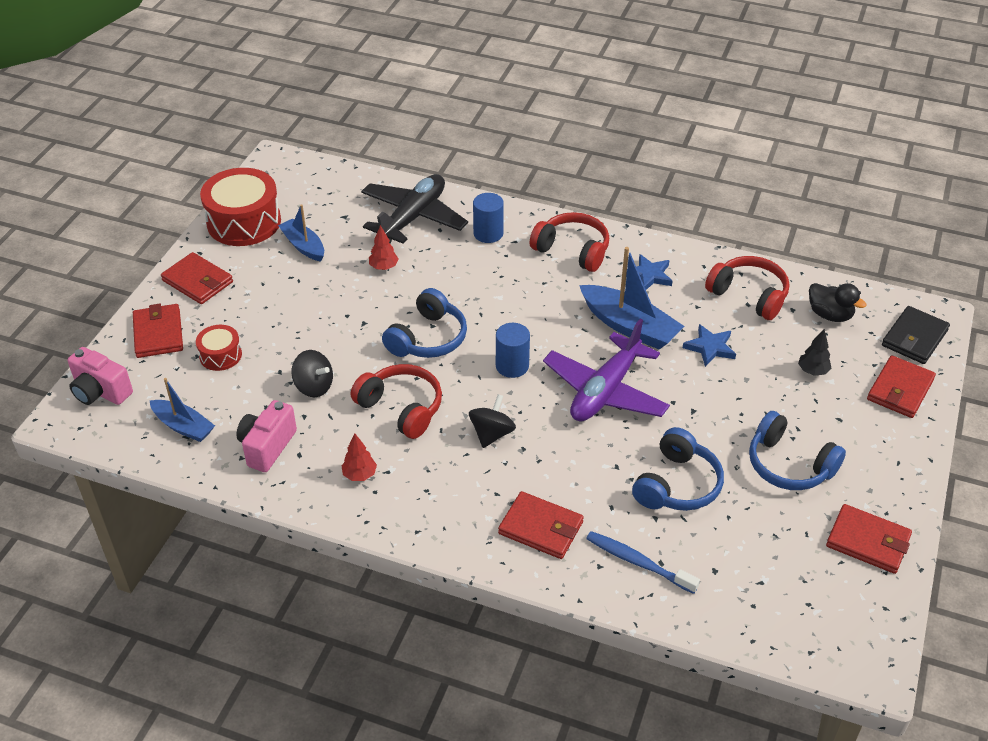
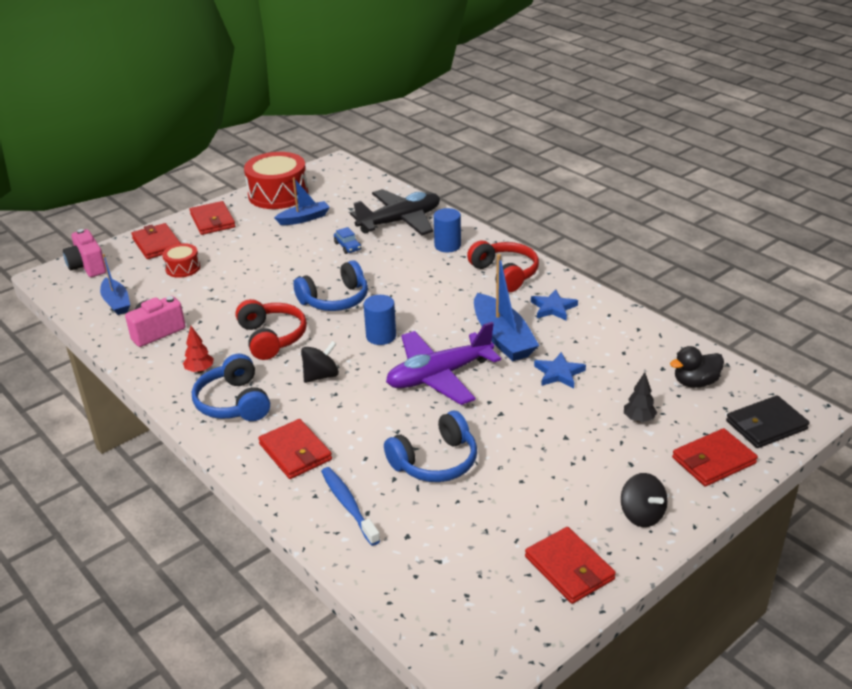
camera: 30 degrees right, 10 degrees down
red wallet [133,304,183,358] -> red wallet turned 45 degrees counterclockwise [131,223,181,259]
blue boat [278,204,324,262] -> blue boat turned 75 degrees clockwise [274,177,330,225]
black spinning top [291,350,333,397] -> black spinning top moved to [621,473,668,527]
red tree [369,225,399,270] -> blue car [334,227,361,254]
red headphones [705,256,789,320] -> none
blue headphones [749,411,846,490] -> blue headphones moved to [192,354,270,421]
black duck [809,283,867,322] -> black duck turned 90 degrees clockwise [670,346,724,388]

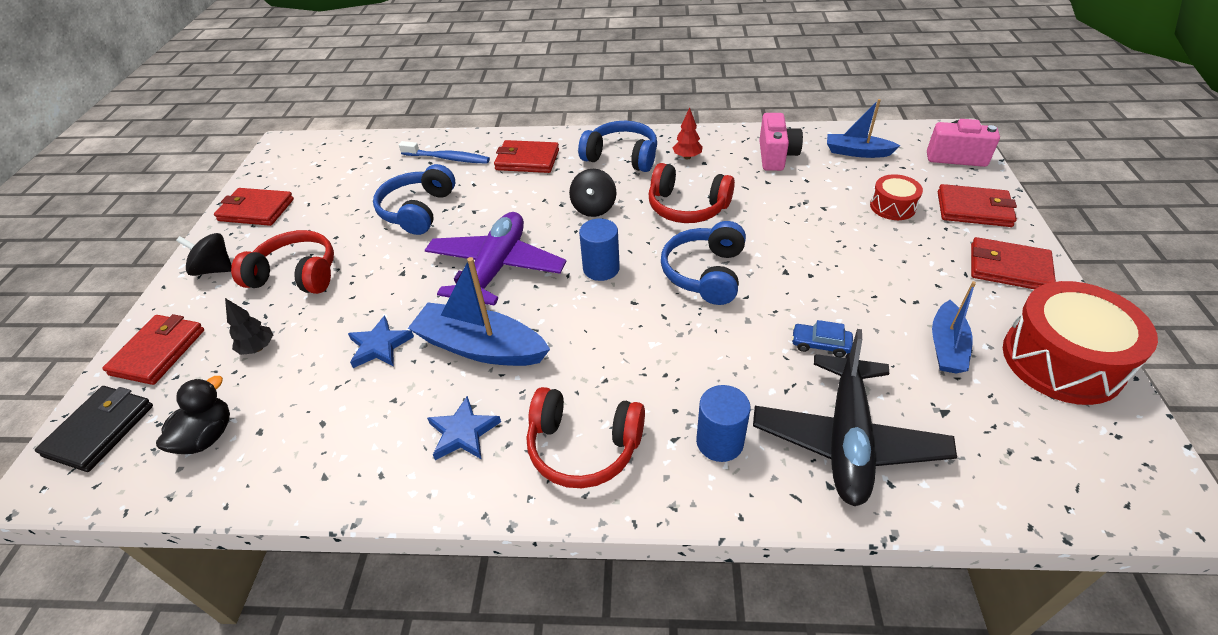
camera: 135 degrees right, 10 degrees up
none -> red headphones [231,230,334,294]

